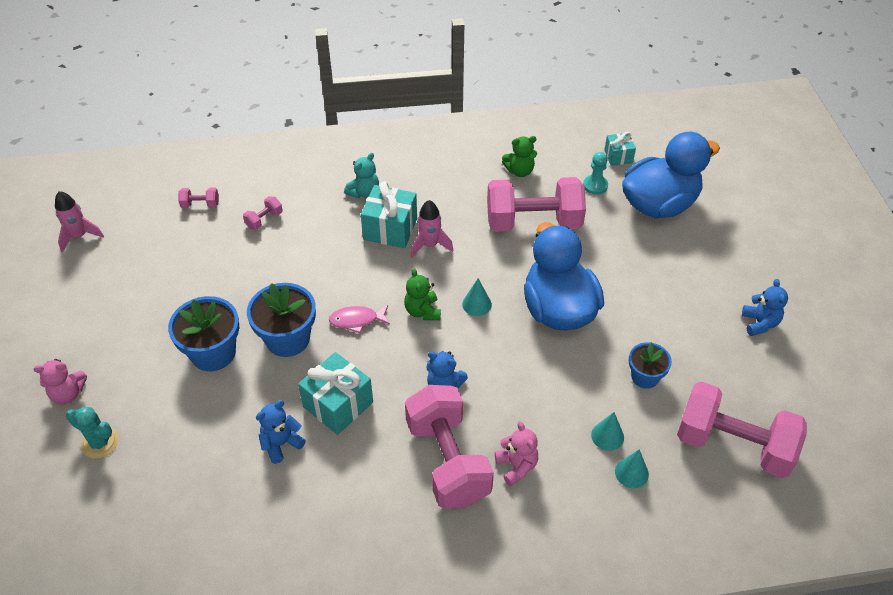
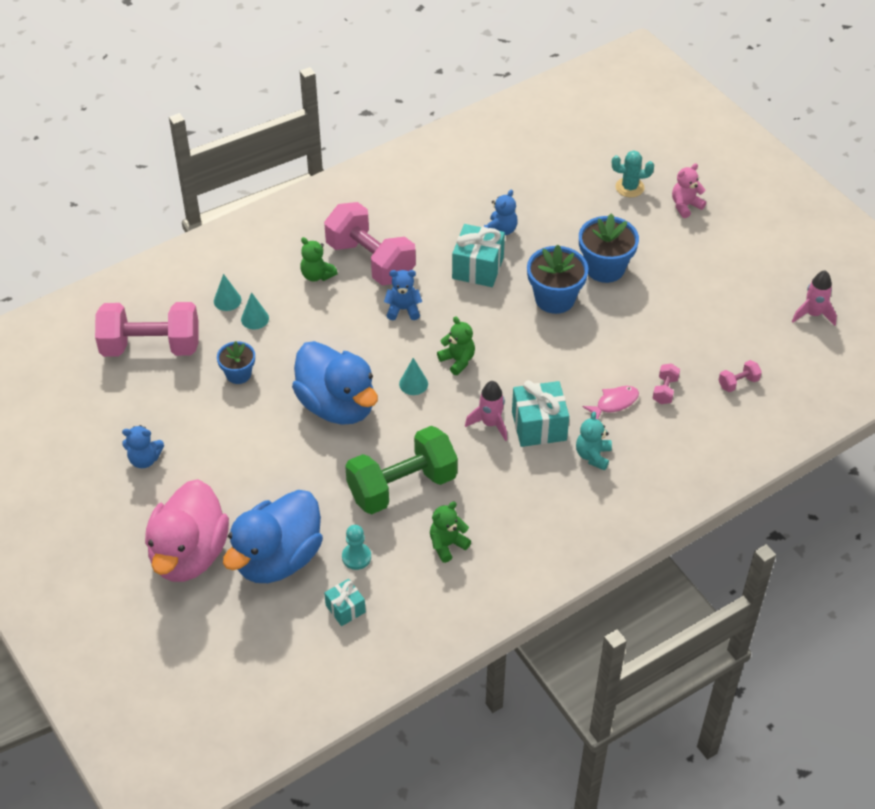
camera: 155 degrees right, 0 degrees up
pink fish [329,305,390,333] -> pink fish moved to [582,386,639,419]
pink dumbbell [487,177,586,232] -> green dumbbell [345,426,458,514]
pink teddy bear [495,421,538,486] -> green teddy bear [300,237,338,282]
blue teddy bear [742,279,788,336] -> blue teddy bear turned 60 degrees counterclockwise [122,425,164,468]
none -> pink duck [145,479,229,582]

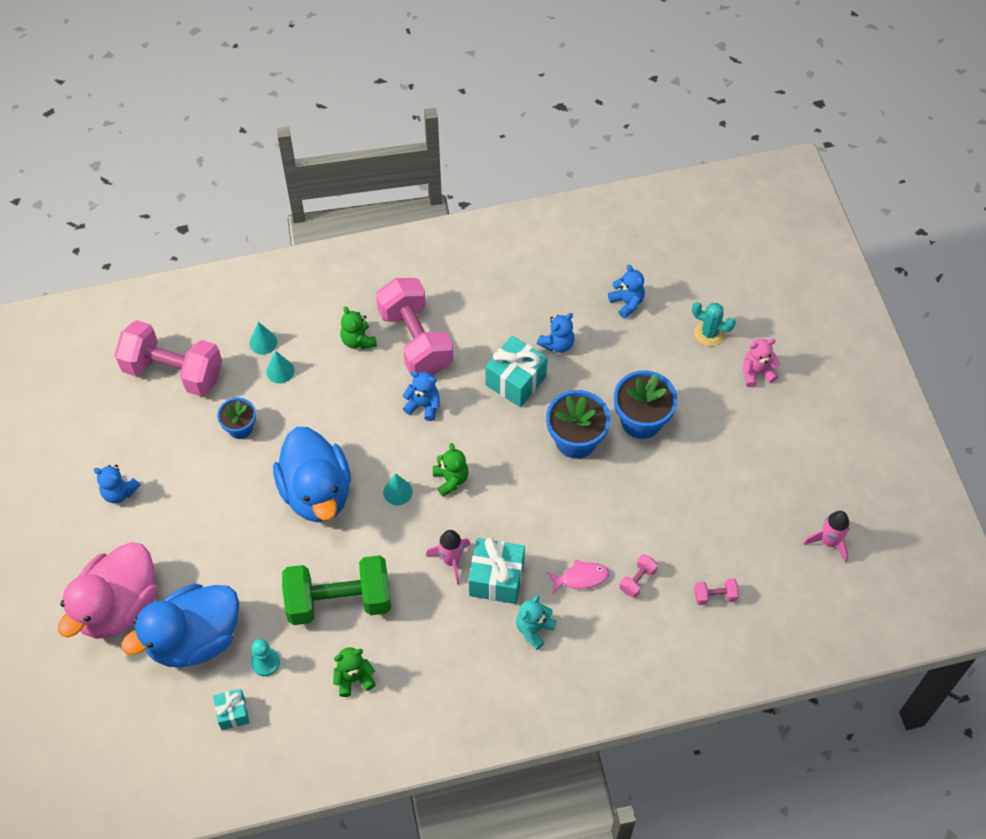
camera: 20 degrees right, 10 degrees up
none -> blue teddy bear [608,264,645,319]

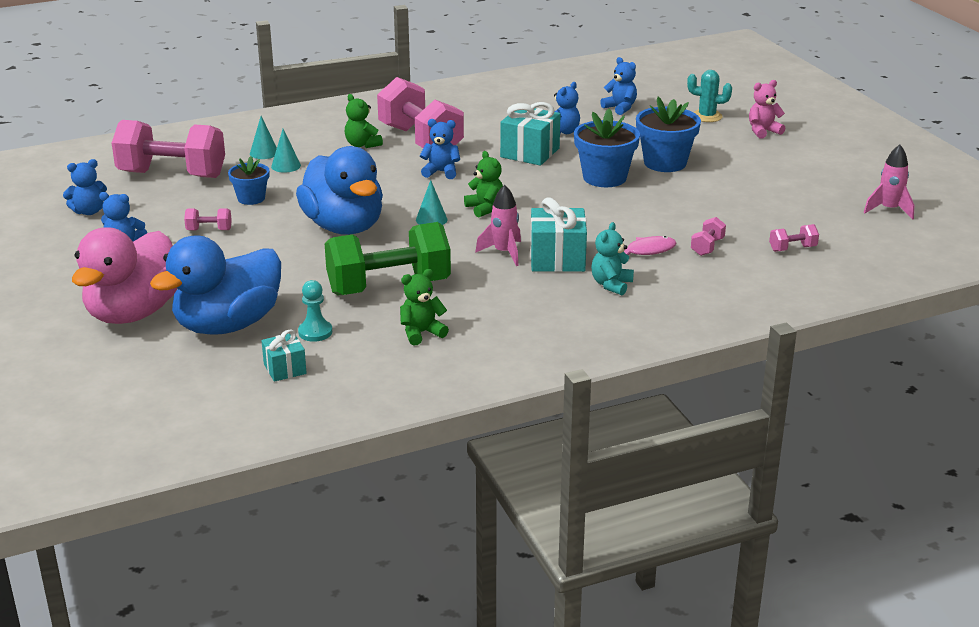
camera: 10 degrees left, 30 degrees down
none -> blue teddy bear [63,159,107,215]
none -> pink dumbbell [184,208,232,231]

